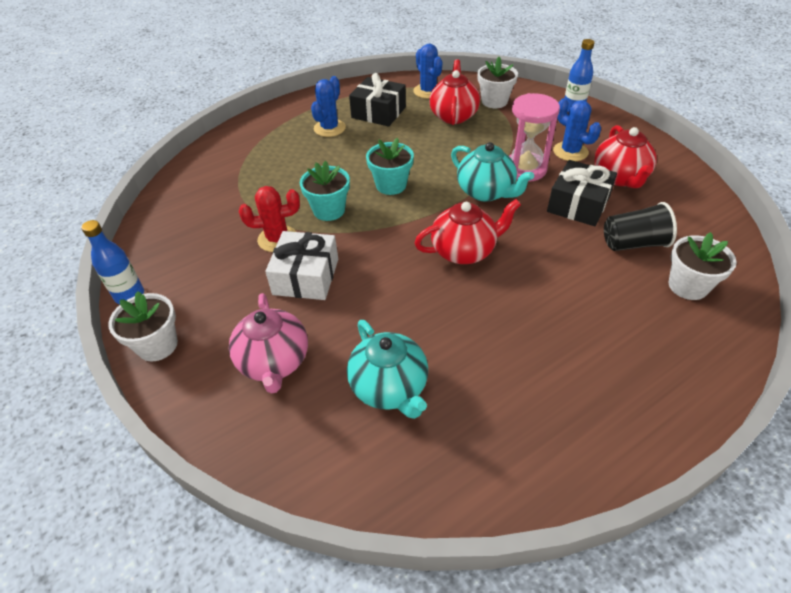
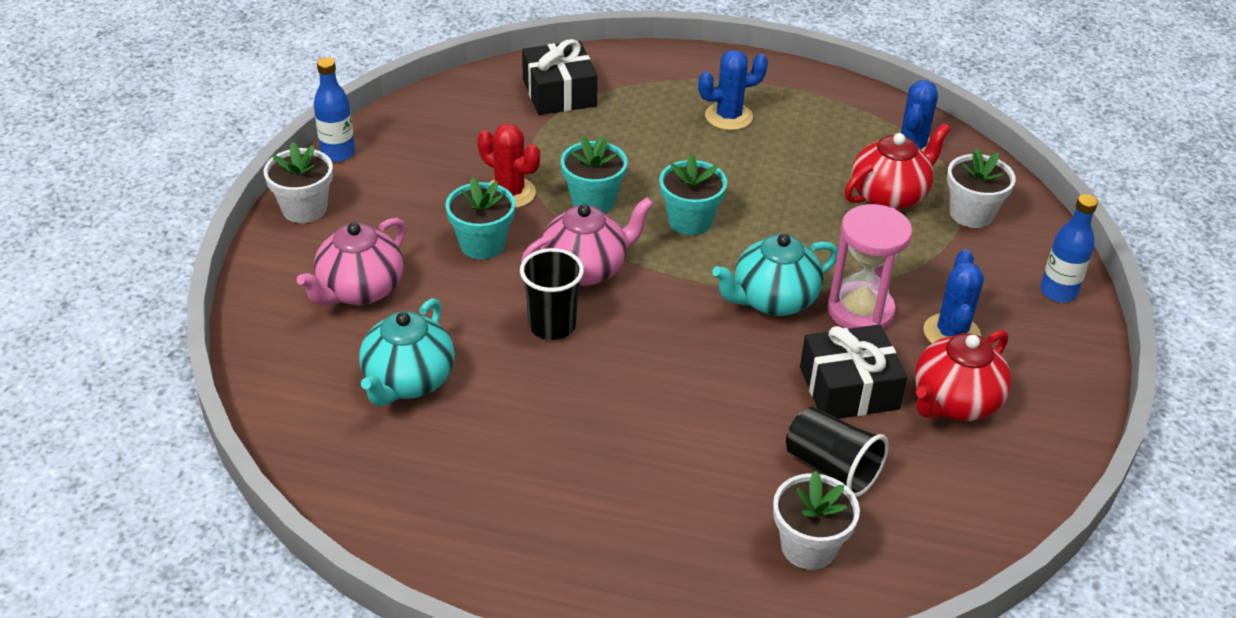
camera: 45 degrees right, 5 degrees down
white gift [265,231,338,300] -> turquoise flower pot [445,178,515,259]
black gift [349,73,406,127] -> black gift moved to [522,39,597,115]
red teapot [415,199,521,264] -> none
turquoise teapot [451,142,534,202] -> turquoise teapot turned 60 degrees clockwise [712,234,838,316]
none -> black cup [520,248,584,340]
none -> pink teapot [521,197,653,286]

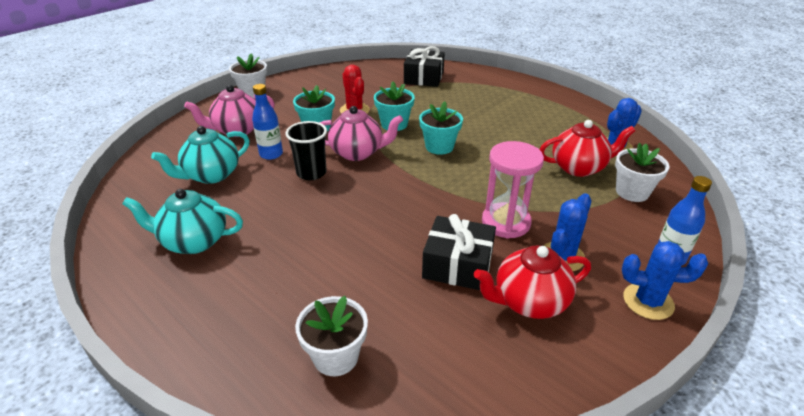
camera: 30 degrees right, 5 degrees down
blue bottle [314,57,355,162] -> blue bottle moved to [252,84,283,160]
blue cactus [698,50,768,130] -> blue cactus moved to [622,241,708,320]
turquoise teapot [712,234,838,316] -> turquoise teapot moved to [122,189,243,254]
black cup [786,407,889,497] -> none

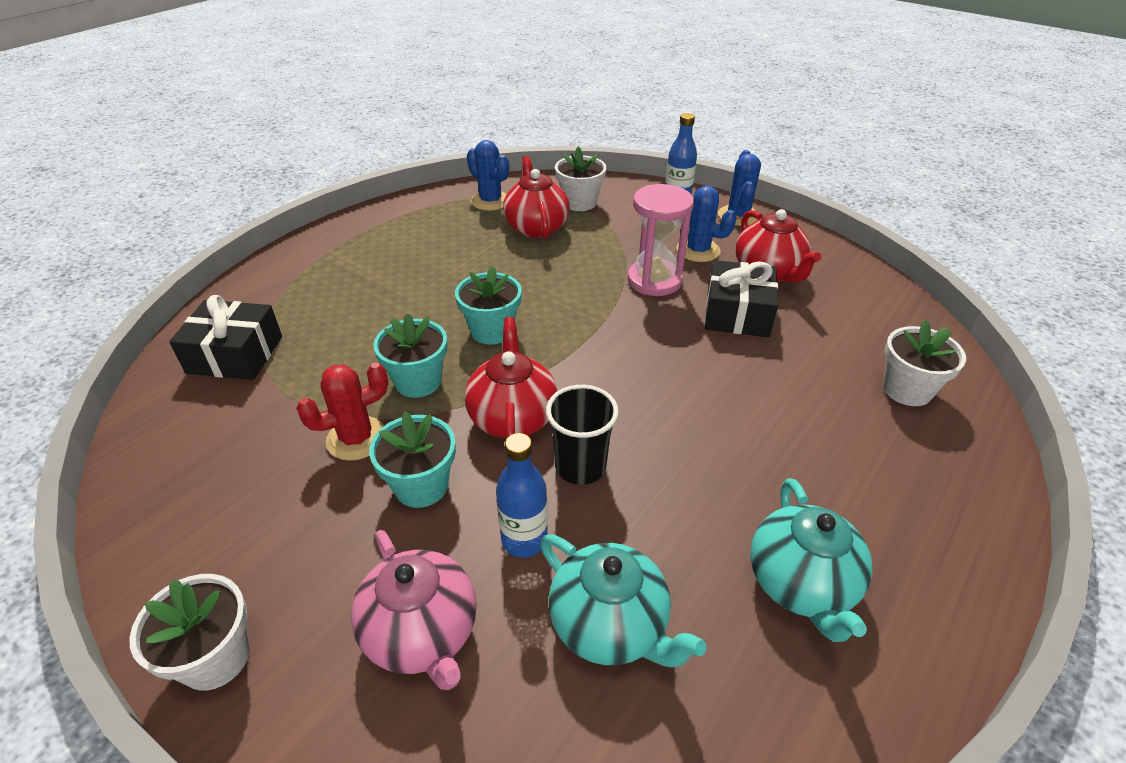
camera: 95 degrees left, 5 degrees up
pink teapot [319,106,403,161] -> red teapot [465,317,557,439]

